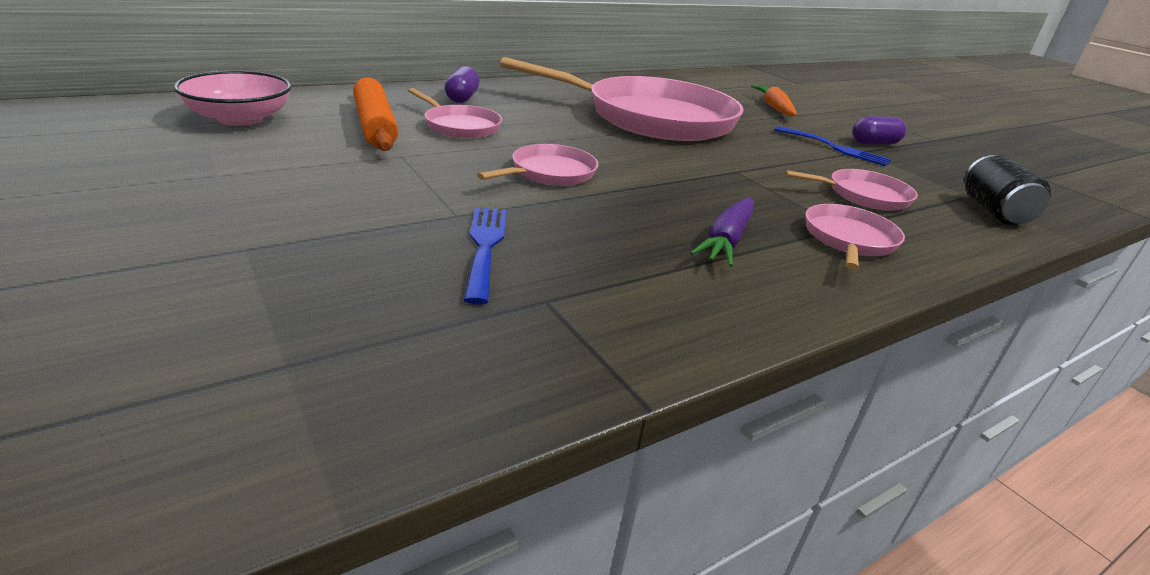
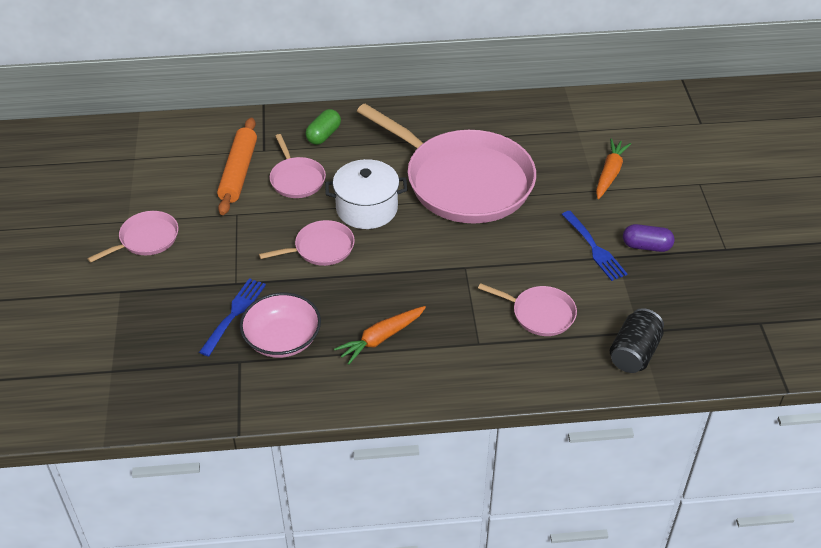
camera: 30 degrees right, 15 degrees up
pink bowl [174,71,292,126] -> pink bowl moved to [240,293,321,358]
purple capsule [445,66,480,103] -> green capsule [305,109,341,145]
purple carrot [690,197,754,267] -> orange carrot [334,306,426,365]
pink pan [805,204,905,270] -> pink pan moved to [87,211,178,263]
none -> white pot [325,159,407,229]

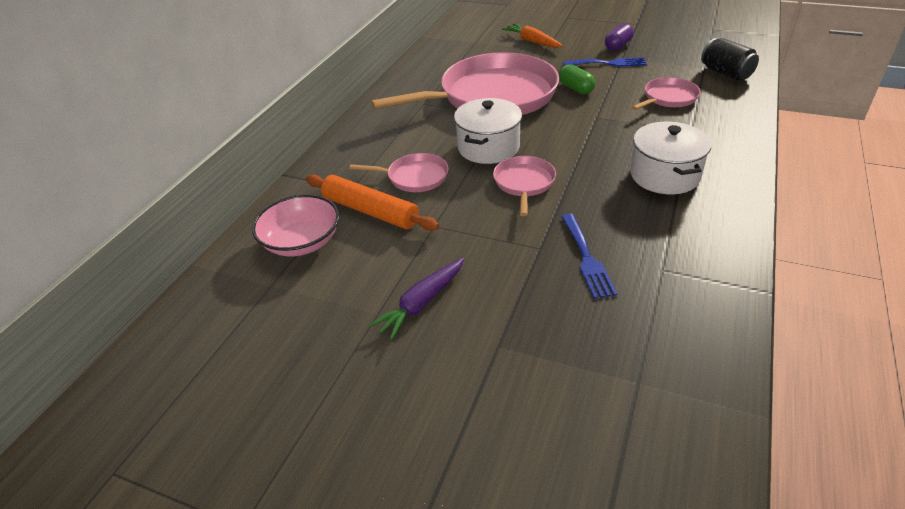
camera: 60 degrees left, 5 degrees down
pink pan [87,211,178,263] -> purple carrot [369,258,464,340]
blue fork [199,278,266,357] -> blue fork turned 150 degrees counterclockwise [561,214,617,299]
pink bowl [240,293,321,358] -> pink bowl moved to [252,195,339,256]
green capsule [305,109,341,145] -> green capsule moved to [559,64,595,94]
orange carrot [334,306,426,365] -> white pot [630,122,711,194]

